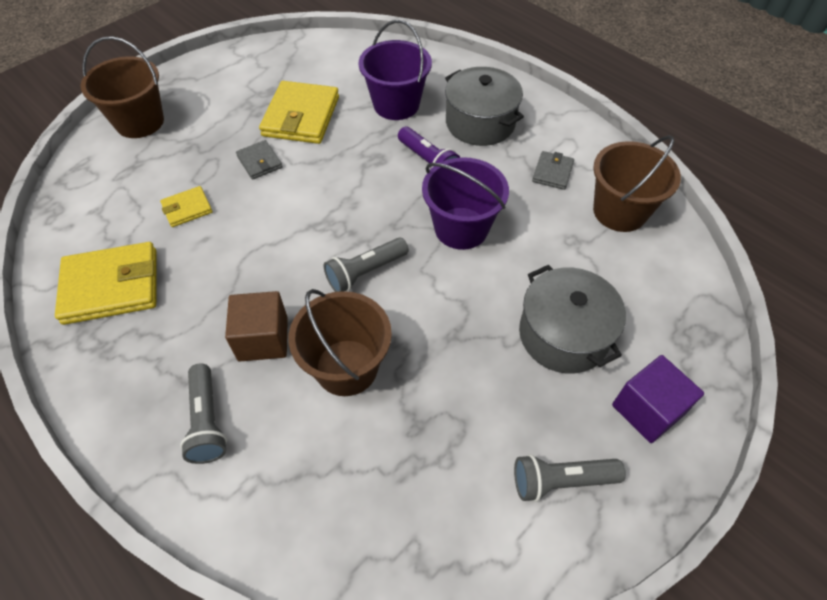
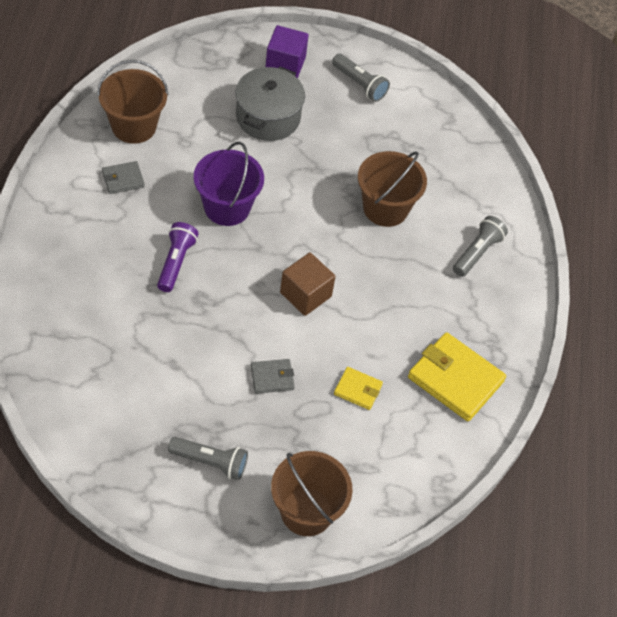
camera: 135 degrees left, 0 degrees up
brown cube [225,291,288,362] -> brown cube moved to [280,252,336,316]
grey wallet [236,140,283,180] -> grey wallet turned 60 degrees clockwise [251,359,295,394]
yellow wallet [259,81,339,144] -> none
grey flashlight [324,238,409,292] -> grey flashlight moved to [168,437,248,480]
purple bucket [359,20,432,120] -> none
grey pot [445,67,524,146] -> none

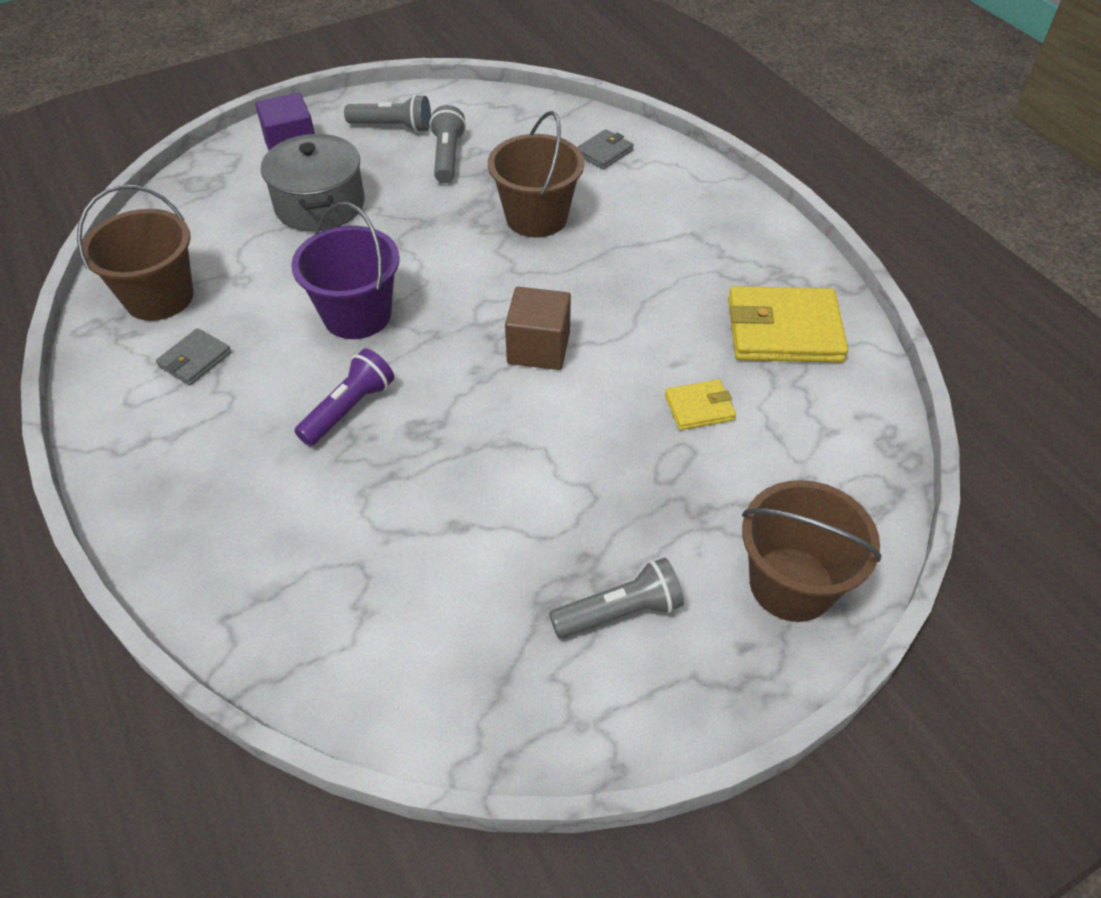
camera: 30 degrees left, 5 degrees down
purple flashlight [157,222,199,292] -> purple flashlight turned 60 degrees clockwise [294,349,394,446]
grey wallet [251,359,295,394] -> grey wallet moved to [577,129,634,169]
grey flashlight [453,216,508,277] -> grey flashlight moved to [429,105,466,183]

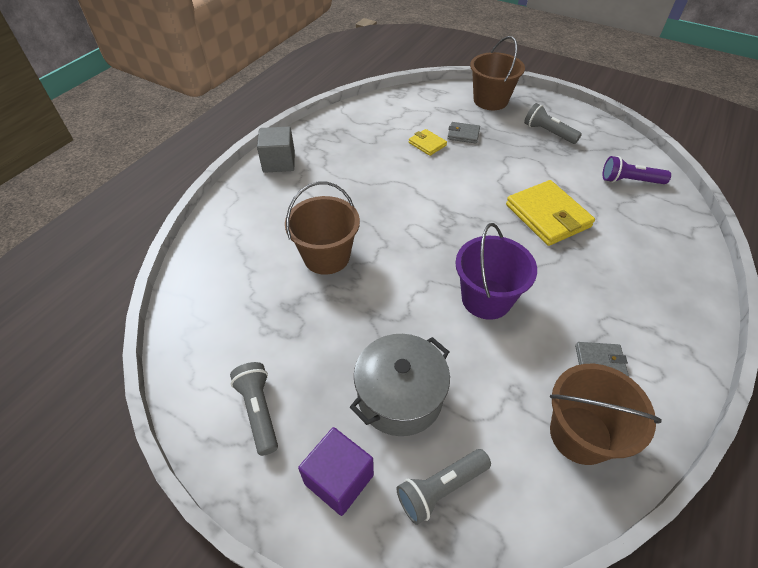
camera: 120 degrees left, 0 degrees up
purple flashlight [294,349,394,446] -> purple flashlight moved to [603,156,671,184]
grey flashlight [429,105,466,183] -> grey flashlight moved to [396,449,491,525]
brown cube [505,287,571,370] -> none
grey wallet [577,129,634,169] -> grey wallet moved to [447,122,480,144]
yellow wallet [728,286,848,363] -> yellow wallet moved to [506,180,595,246]
none -> grey cube [257,127,295,173]

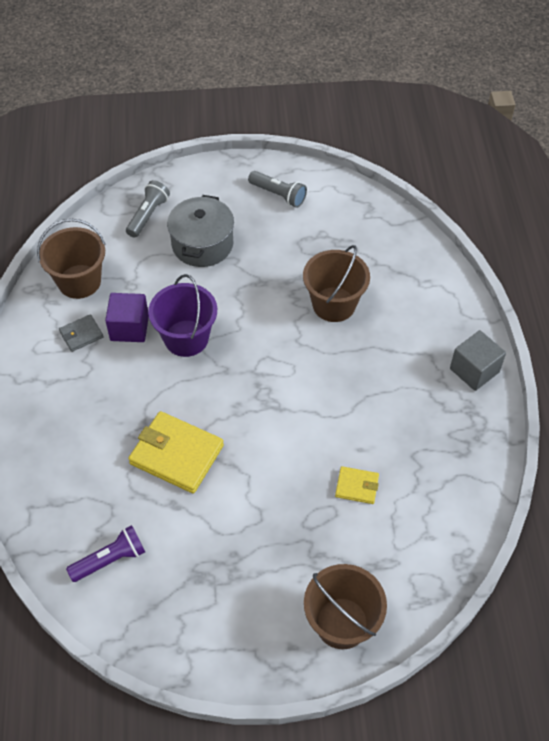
camera: 145 degrees right, 5 degrees up
purple cube [298,427,374,516] -> purple cube moved to [105,293,149,342]
grey wallet [447,122,480,144] -> none
grey flashlight [524,103,582,144] -> none

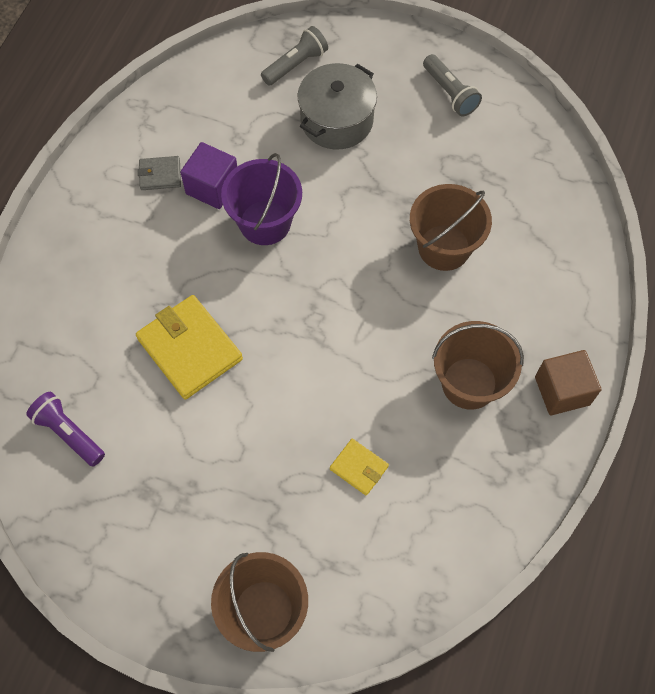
camera: 25 degrees right, 10 degrees up
brown bucket [37,219,106,299] -> brown bucket moved to [432,321,524,410]
purple flashlight [66,525,145,582] -> purple flashlight turned 135 degrees counterclockwise [26,392,105,467]
grey cube [450,330,506,391] -> brown cube [535,350,602,415]

